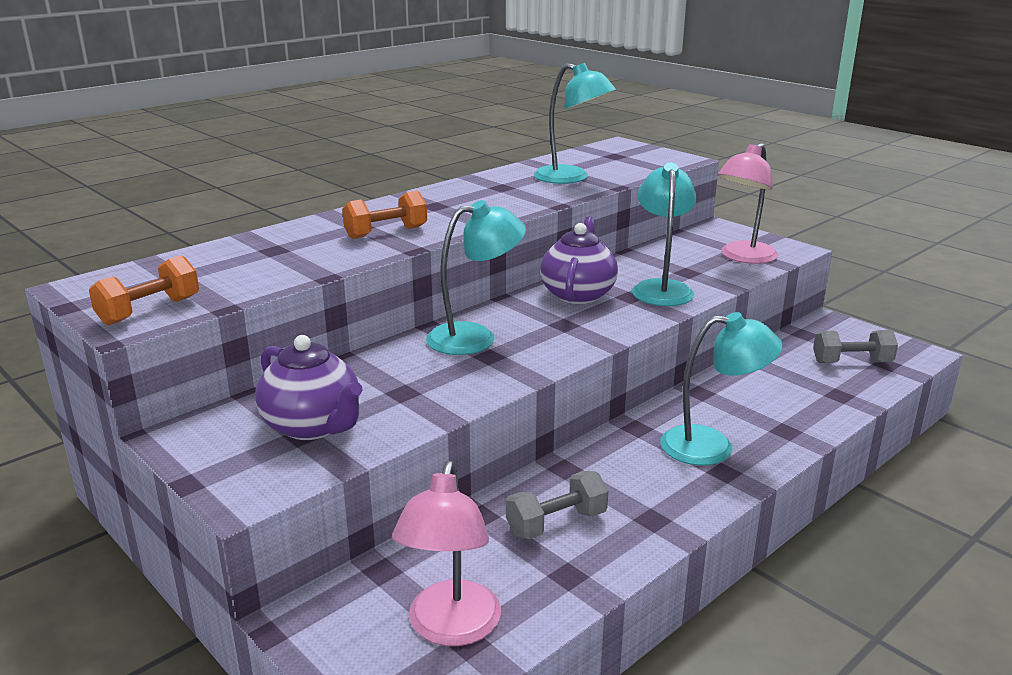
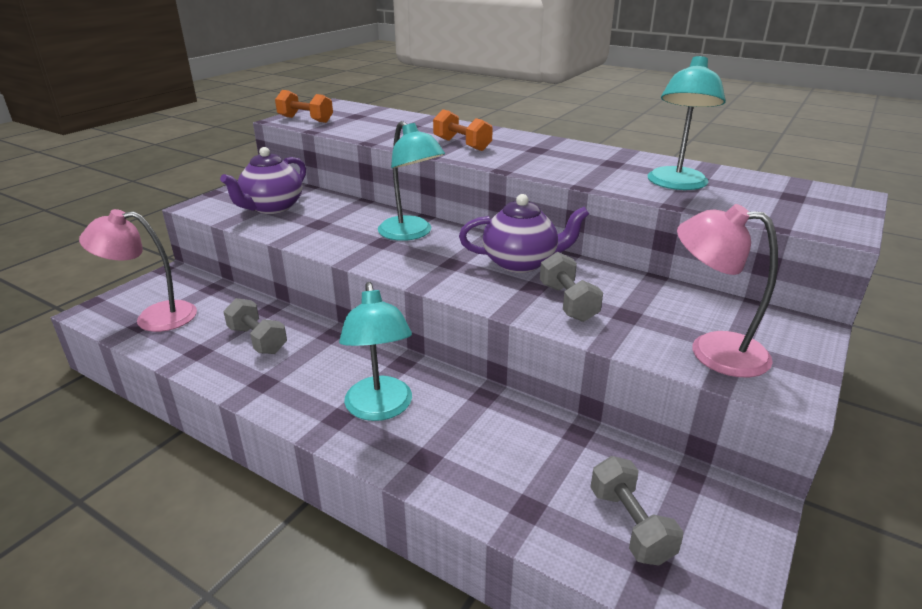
camera: 75 degrees right, 5 degrees up
turquoise lamp [632,163,696,306] -> grey dumbbell [540,252,603,322]

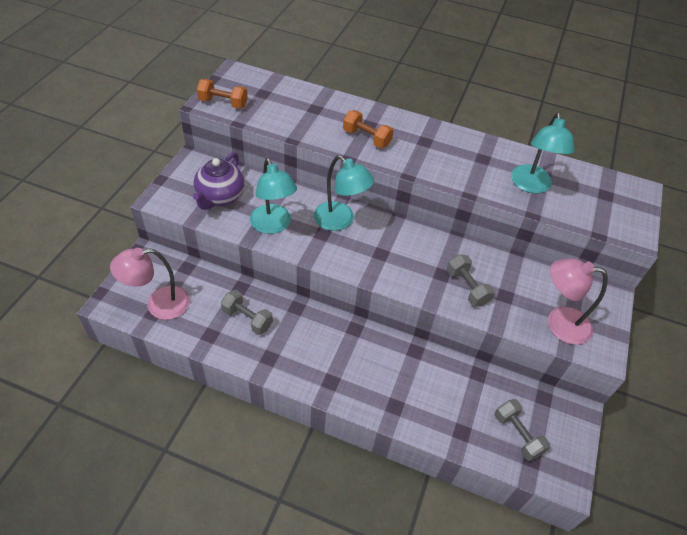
camera: 15 degrees left, 20 degrees up
turquoise lamp [339,282,412,421] -> turquoise lamp moved to [250,158,297,234]
purple teapot [459,194,589,273] -> none

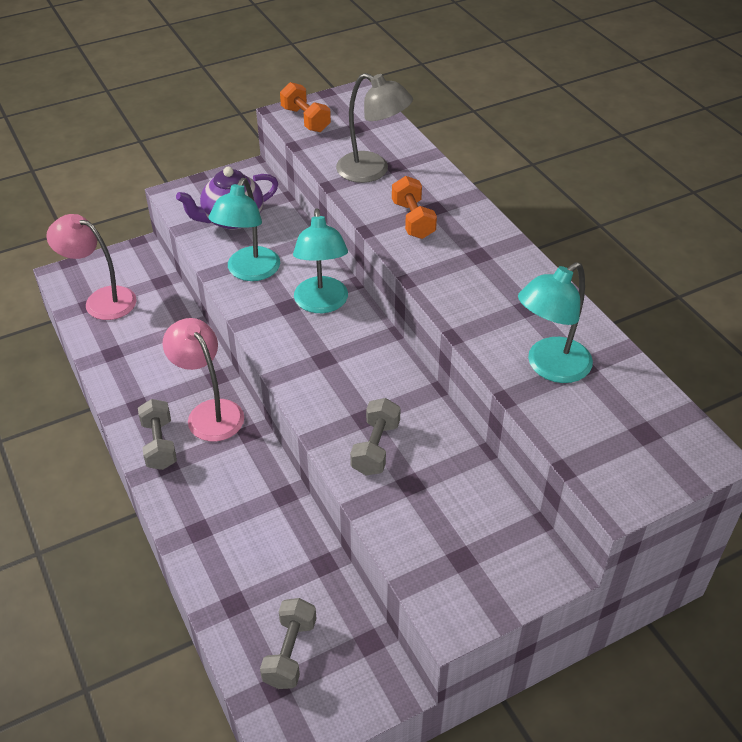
camera: 45 degrees right, 5 degrees down
grey dumbbell [221,290,273,335] -> grey dumbbell moved to [138,399,177,470]
pink lamp [548,258,608,345] -> pink lamp moved to [162,318,244,442]
none -> grey lamp [336,73,413,183]

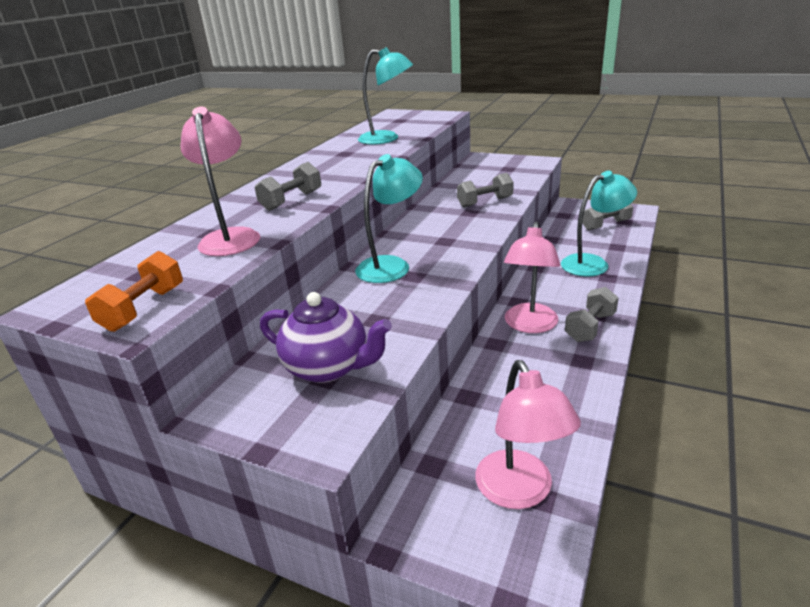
camera: 125 degrees left, 15 degrees down
turquoise lamp [208,178,280,281] -> turquoise lamp moved to [561,171,637,277]
grey lamp [336,73,413,183] -> pink lamp [181,107,260,256]
orange dumbbell [392,176,437,239] -> grey dumbbell [255,162,321,211]

